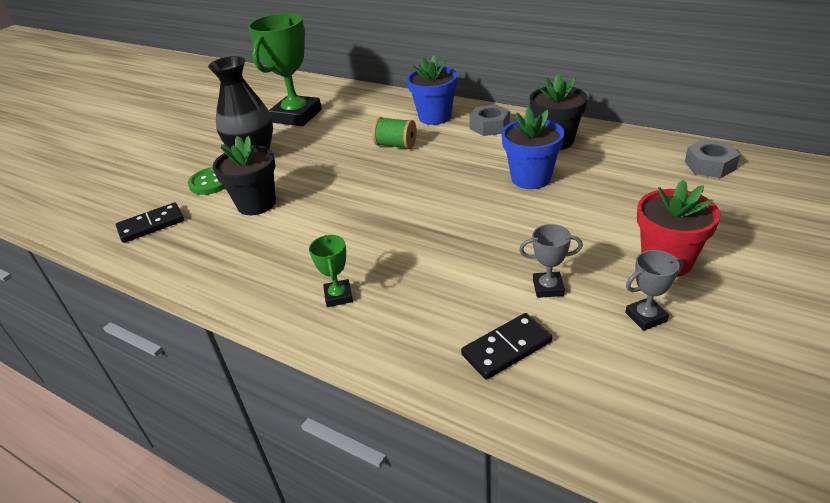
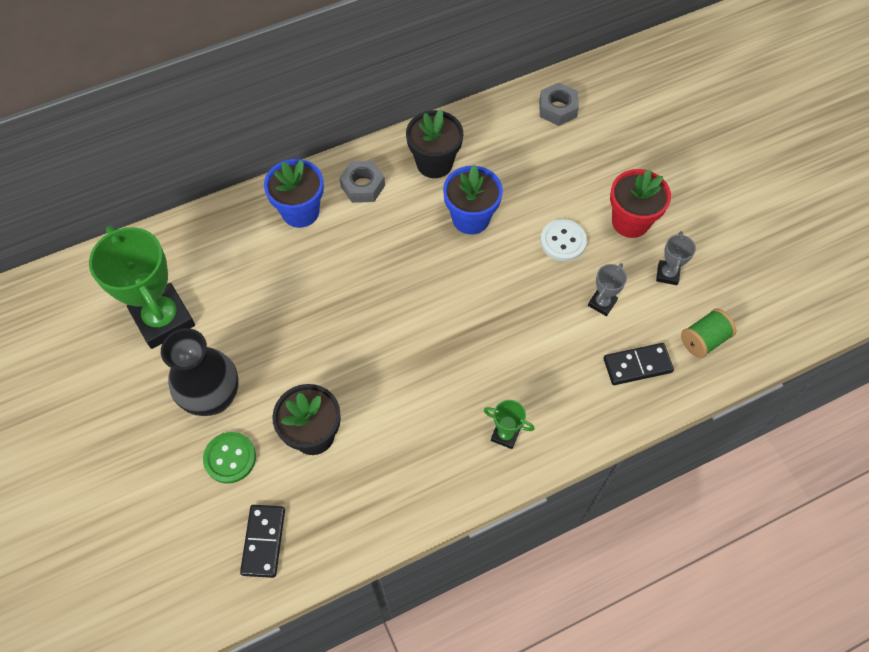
camera: 60 degrees left, 25 degrees up
green spool [372,117,417,149] -> green spool moved to [681,309,736,358]
black domino [461,313,552,380] -> black domino turned 75 degrees clockwise [603,343,674,385]
none -> white button [540,219,587,261]

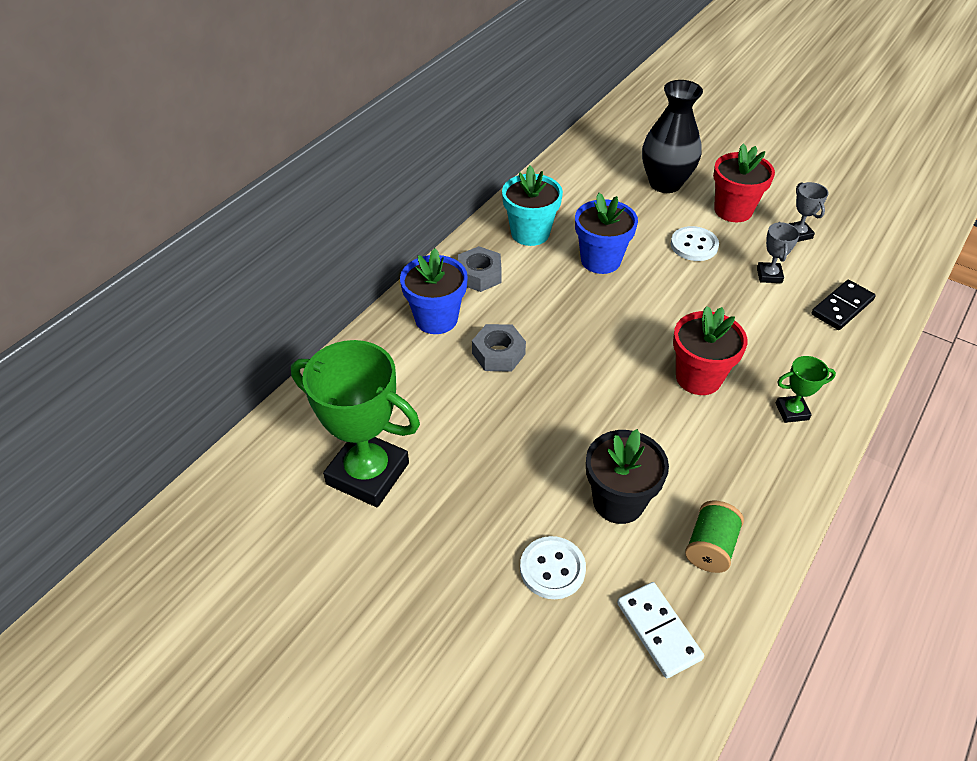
camera: 30 degrees left, 15 degrees down
black vase [161,328,238,416] -> black vase moved to [642,80,703,193]
green button [203,432,256,484] -> white button [520,536,586,599]
black domino [240,505,285,578] -> white domino [617,582,704,678]
black flower pot [406,109,463,178] -> turquoise flower pot [502,166,563,246]
grey nut [539,83,579,126] -> grey nut moved to [472,324,526,372]
green spool [681,309,736,358] -> green spool moved to [685,500,744,573]
none -> red flower pot [673,306,747,395]

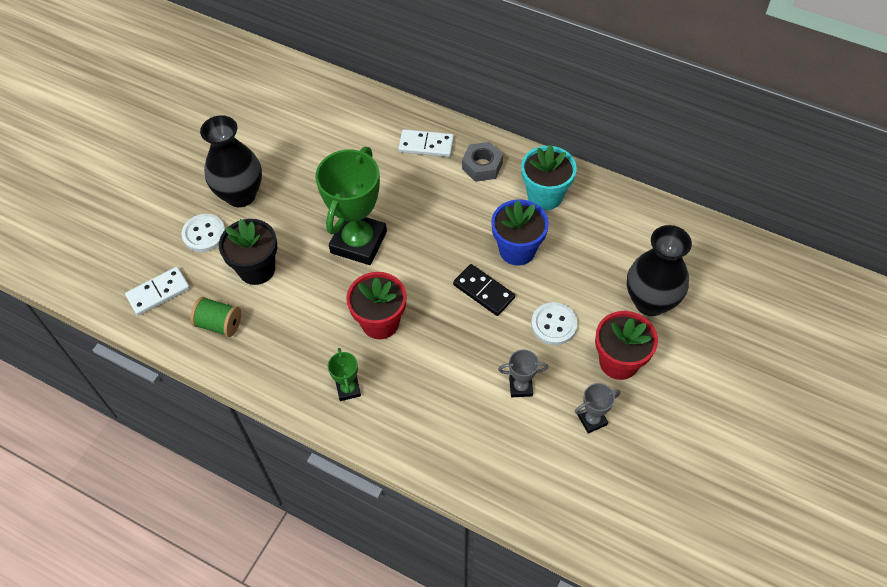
camera: 85 degrees right, 10 degrees up
green trophy [291,340,420,507] -> green trophy moved to [315,147,387,265]
blue flower pot [400,248,468,334] -> white domino [398,129,454,157]
grey nut [472,324,526,372] -> none
black domino [811,280,876,330] -> black domino moved to [453,264,515,316]
none -> black vase [200,115,262,207]

